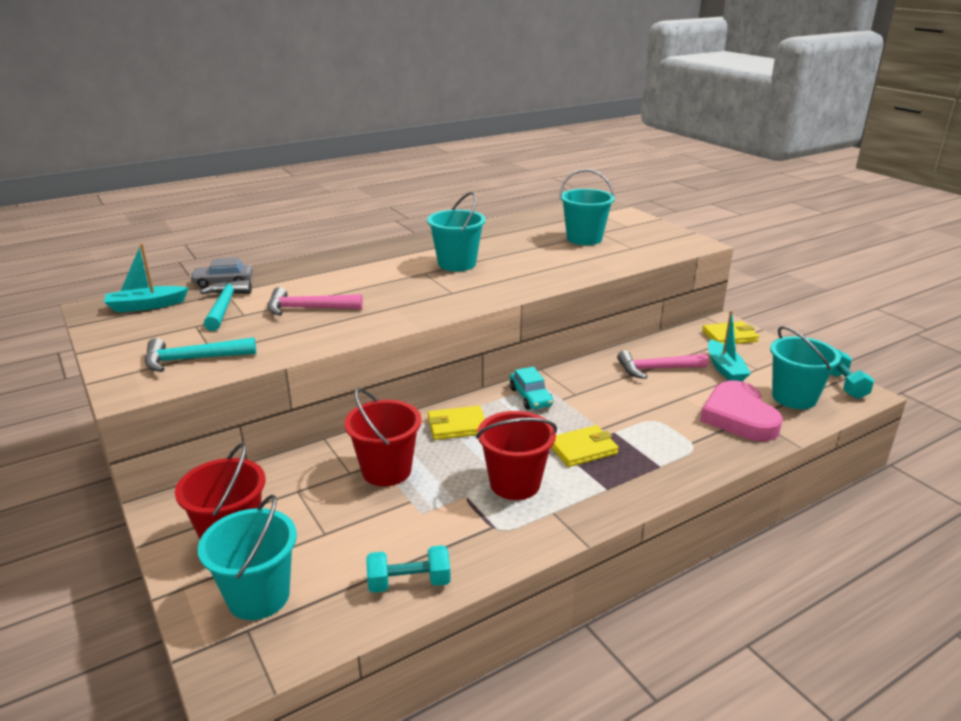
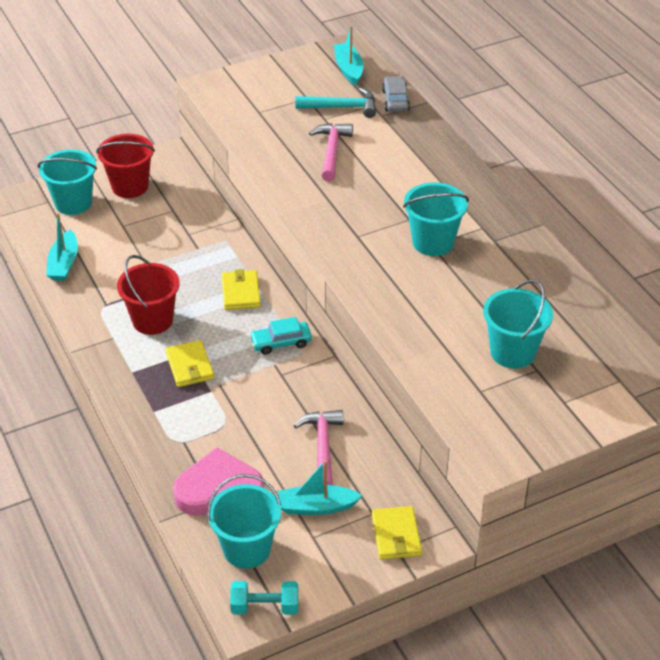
camera: 95 degrees right, 15 degrees up
turquoise hammer [145,337,256,372] -> none
red bucket [344,389,421,486] -> none
turquoise dumbbell [366,545,451,593] -> turquoise boat [46,213,78,281]

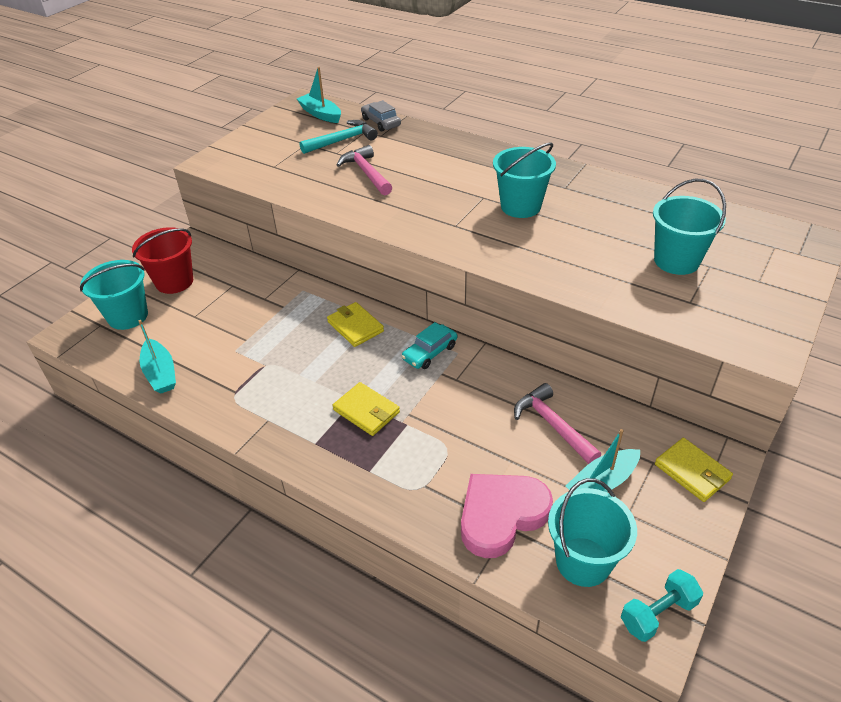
camera: 30 degrees left, 0 degrees up
red bucket [117,255,180,335] -> none

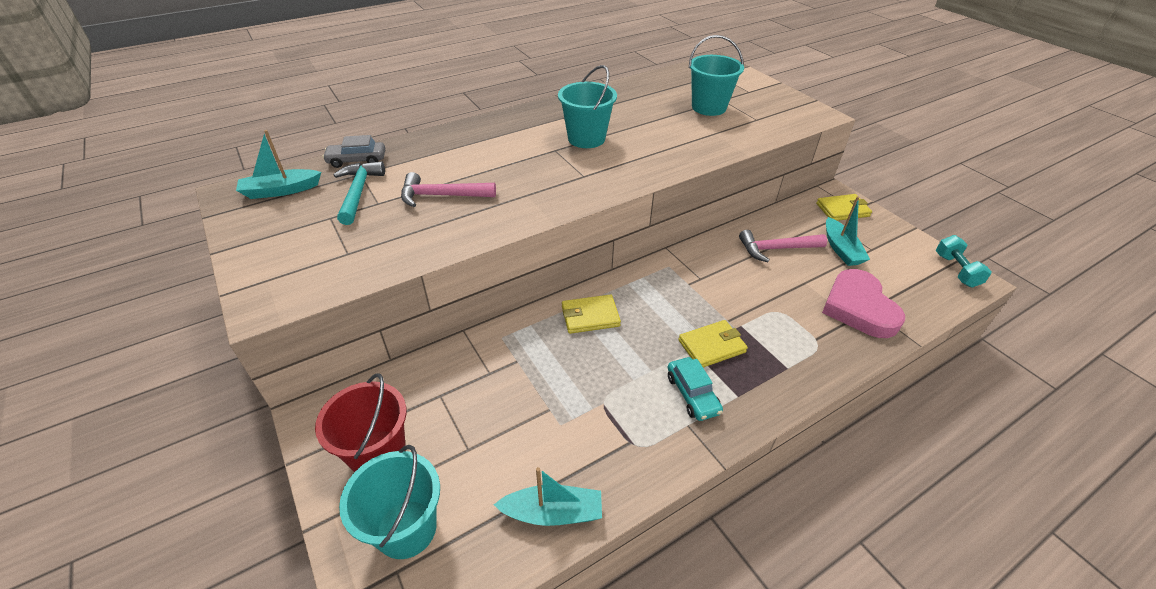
camera: 65 degrees left, 0 degrees up
turquoise car [401,322,457,369] -> turquoise car moved to [668,357,723,421]
turquoise bucket [548,478,637,587] -> none

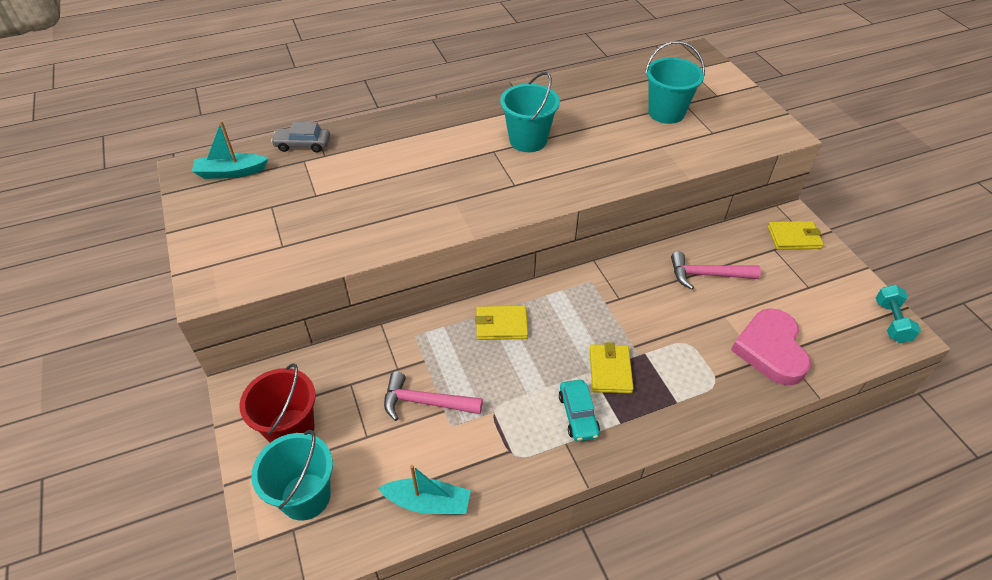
camera: 10 degrees right, 5 degrees up
turquoise hammer [333,161,385,225] -> none
pink hammer [401,172,496,207] -> pink hammer moved to [384,371,483,421]
yellow wallet [678,320,748,368] -> yellow wallet turned 75 degrees counterclockwise [589,342,634,393]
turquoise boat [826,196,870,266] -> none

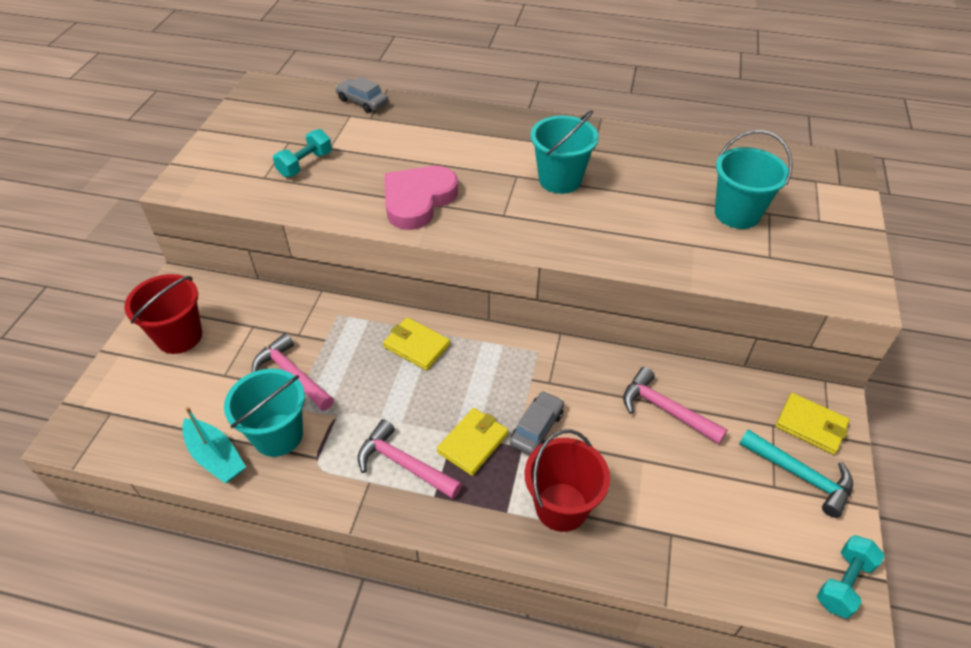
camera: 35 degrees right, 0 degrees up
turquoise boat [192,121,268,179] -> none
turquoise bucket [251,430,333,521] -> turquoise bucket moved to [224,369,305,457]
turquoise car [559,380,600,442] -> pink hammer [358,419,462,499]
pink heart [731,308,811,386] -> pink heart moved to [385,166,458,230]
none -> turquoise dumbbell [273,129,332,177]
none -> grey car [510,391,564,455]
none -> red bucket [525,429,610,532]
none -> turquoise hammer [739,429,853,518]

